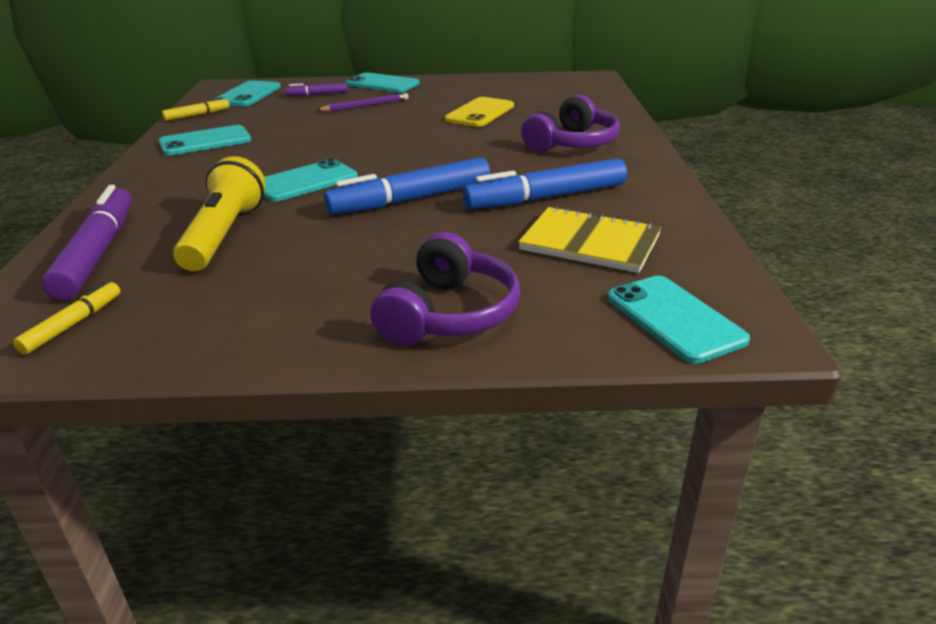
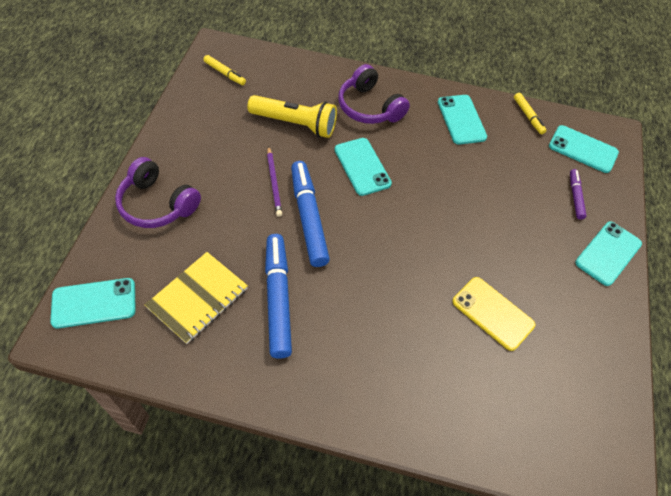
camera: 100 degrees right, 25 degrees up
purple marker [42,185,132,300] -> none
purple pencil [317,93,409,111] -> purple pencil moved to [267,146,282,217]
purple headphones [521,95,620,152] -> purple headphones moved to [338,64,410,124]

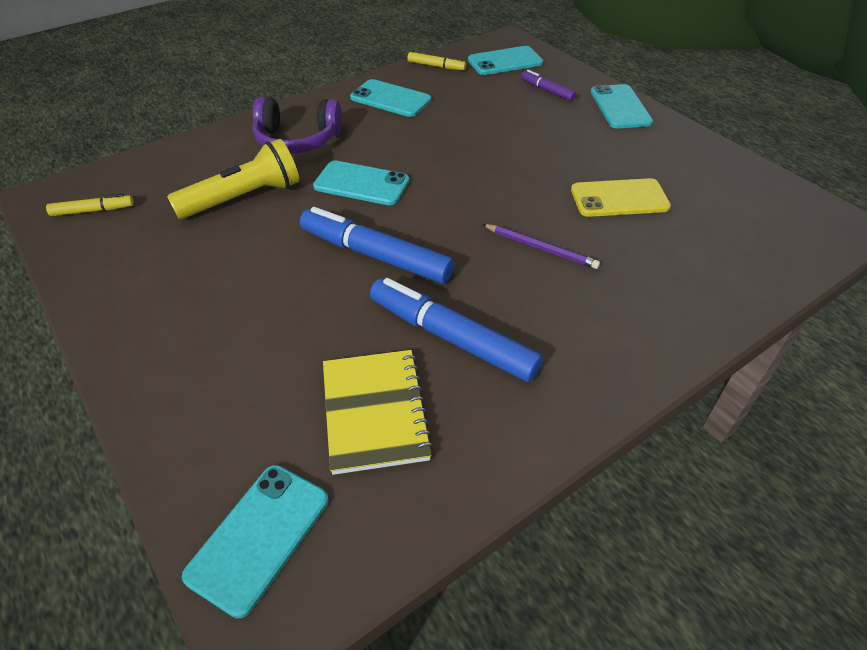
camera: 45 degrees left, 10 degrees down
purple headphones [115,157,201,228] -> none
purple pencil [267,146,282,217] -> purple pencil moved to [482,224,600,269]

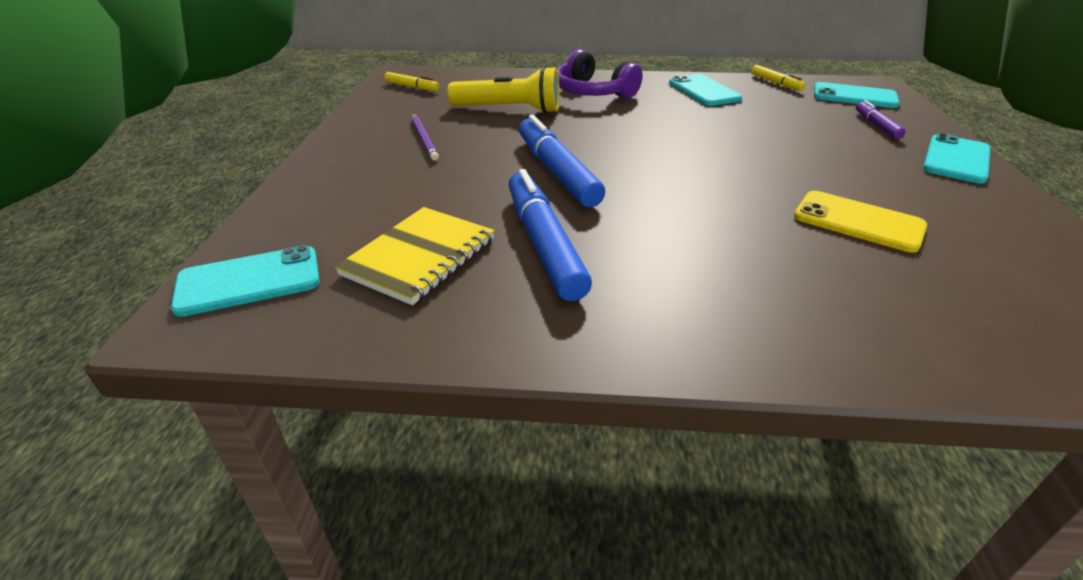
camera: 40 degrees right, 10 degrees down
turquoise phone [313,160,409,205] -> none
purple pencil [482,224,600,269] -> purple pencil moved to [412,114,439,161]

